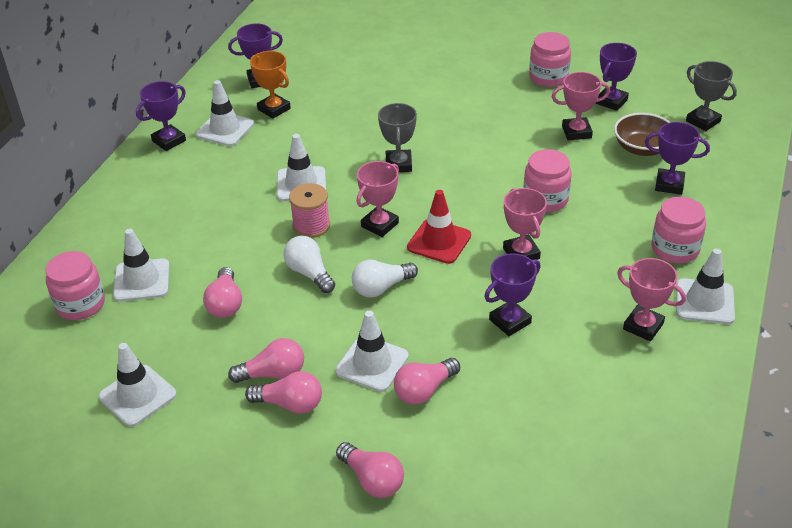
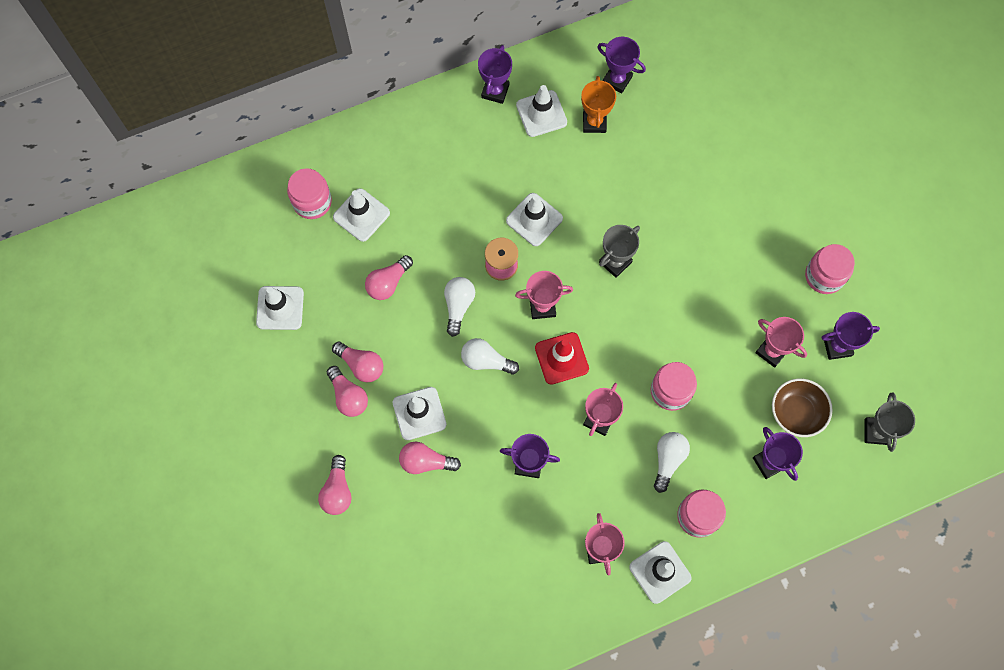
camera: 45 degrees right, 30 degrees up
purple trophy [136,81,186,151] -> purple trophy turned 75 degrees counterclockwise [478,45,512,104]
none -> white light bulb [654,432,690,493]

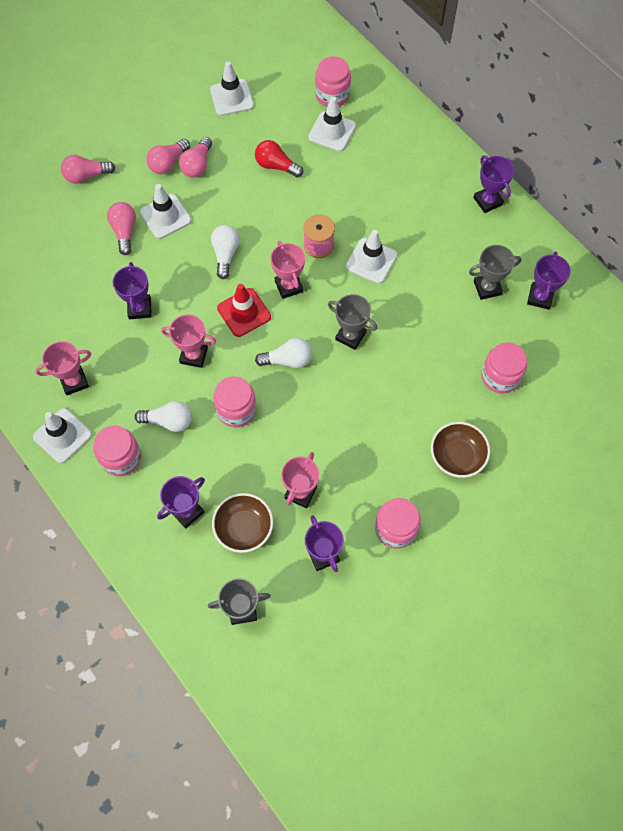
camera: 75 degrees right, 5 degrees down
pink light bulb [365,255,413,300] -> red light bulb [255,140,303,178]
white light bulb [444,277,475,337] -> white light bulb moved to [255,338,312,368]
purple trophy [478,45,512,104] -> purple trophy turned 60 degrees clockwise [473,156,514,213]
white traffic cone [516,85,567,137] -> none
orange trophy [581,76,616,133] -> grey trophy [469,245,521,300]
none -> brown bowl [431,422,490,478]
none -> pink jar [481,342,527,394]

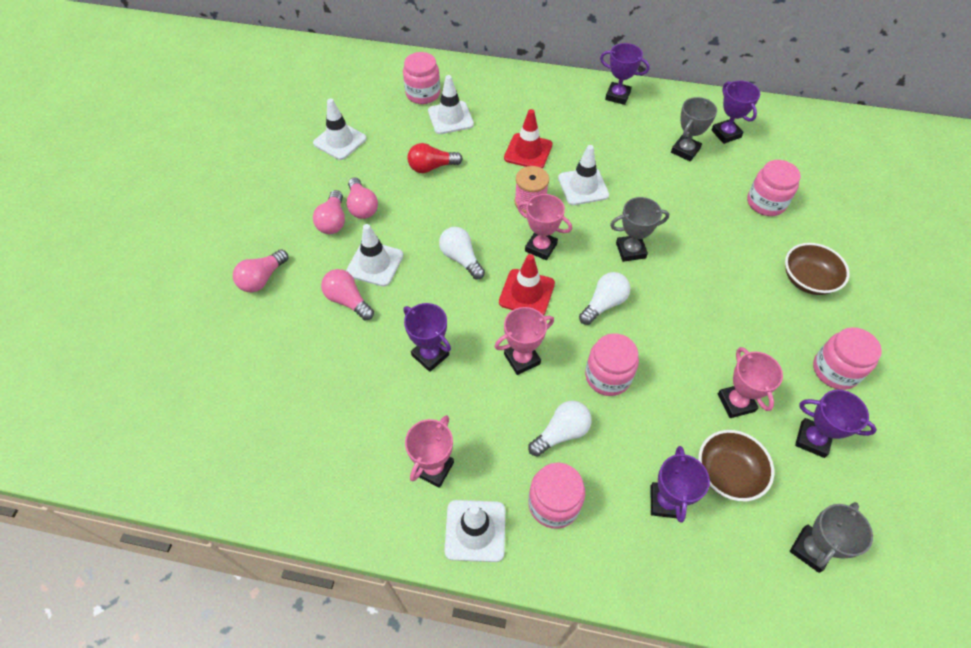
camera: 40 degrees left, 10 degrees down
none -> red traffic cone [504,109,552,168]

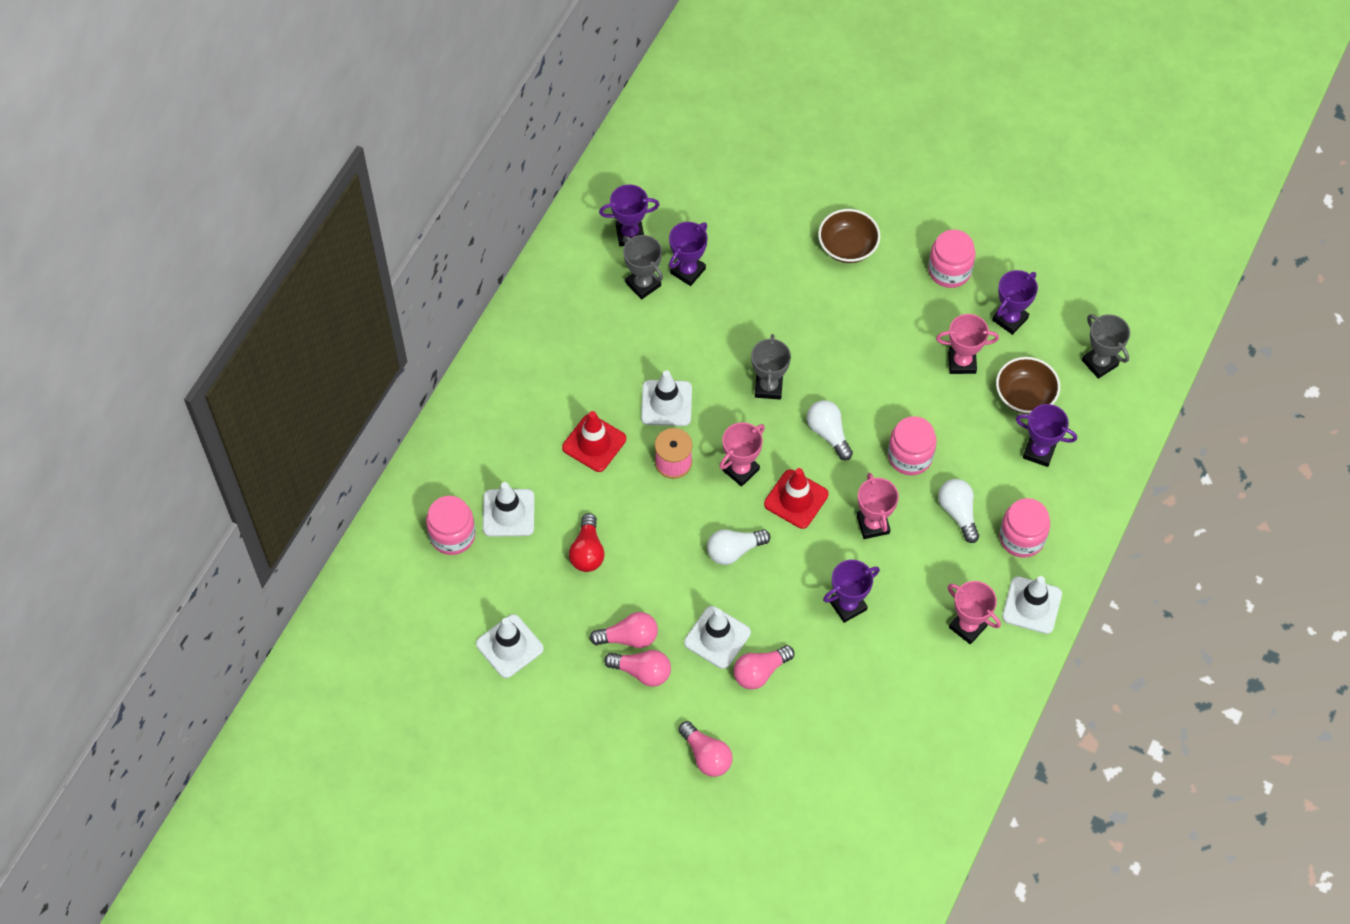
camera: 75 degrees left, 5 degrees up
purple trophy [600,43,650,105] -> purple trophy moved to [669,222,708,286]
pink jar [747,160,801,216] -> none

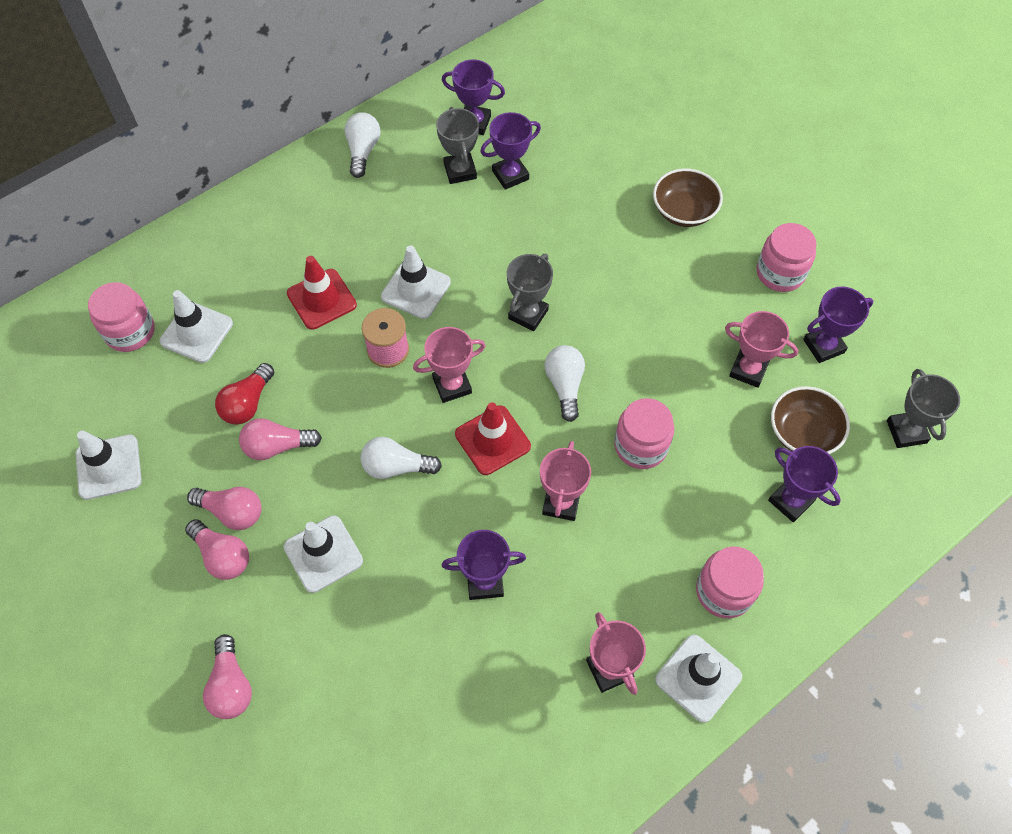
camera: 25 degrees right, 0 degrees up
pink light bulb [733,645,795,690] -> pink light bulb moved to [239,418,322,460]
white light bulb [938,479,979,543] -> white light bulb moved to [344,112,380,178]

